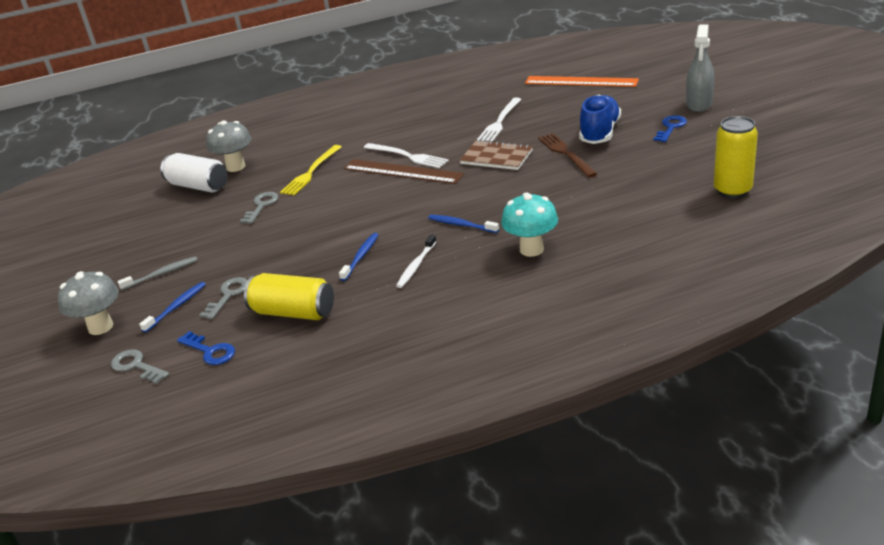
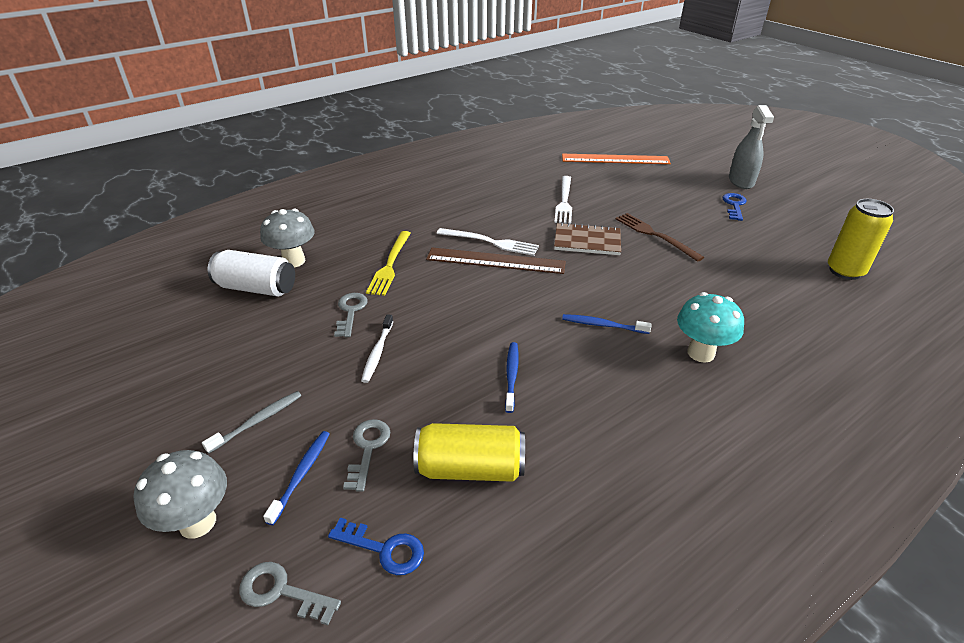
camera: 20 degrees left, 5 degrees up
white toothbrush [396,234,437,288] -> white toothbrush moved to [361,314,393,383]
blue shoe [579,95,621,144] -> none

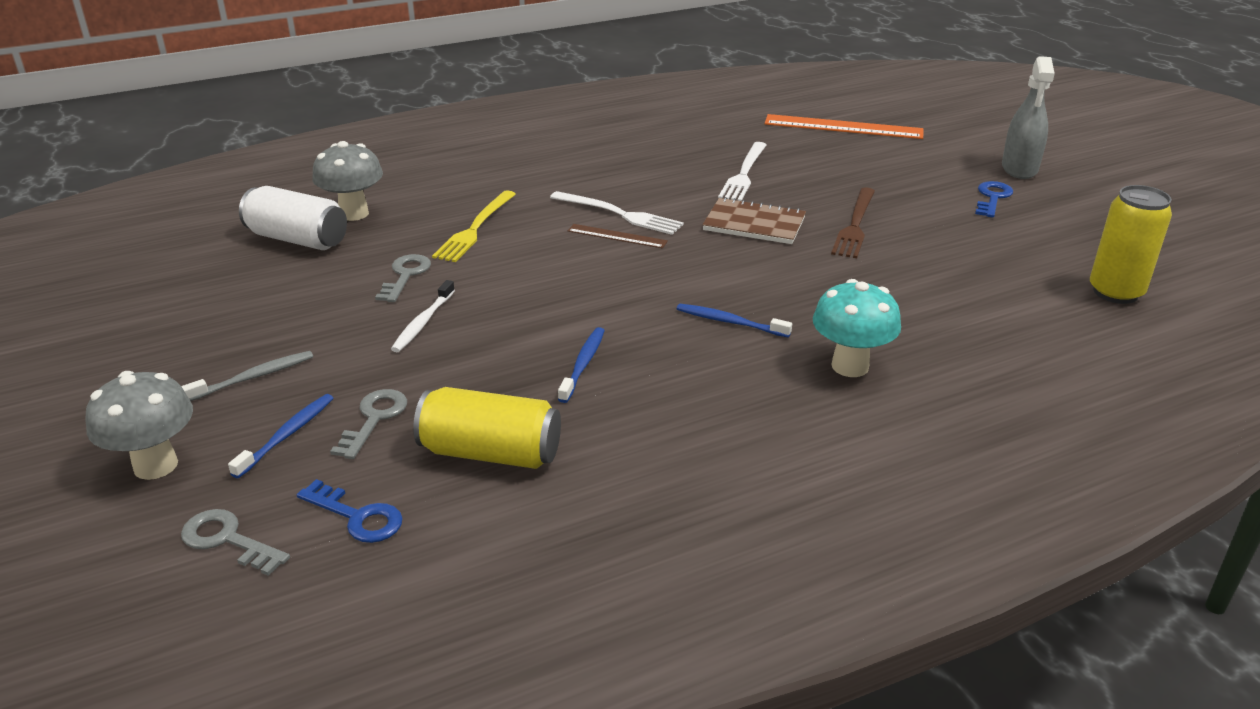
camera: 10 degrees right, 5 degrees down
brown ruler [426,248,566,274] -> brown ruler [568,224,668,248], size x0.54
brown fork [616,213,704,262] -> brown fork turned 135 degrees counterclockwise [831,187,875,258]

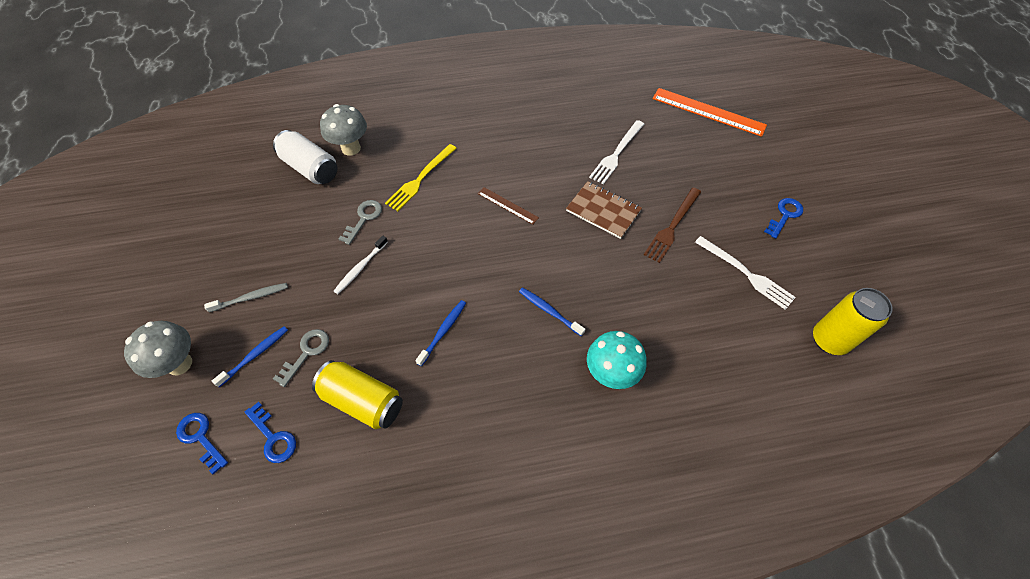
camera: 15 degrees right, 25 degrees up
grey key [181,509,290,576] -> blue key [176,413,228,474]
white fork [550,191,684,235] -> white fork moved to [695,236,796,310]
grey spray bottle [1002,56,1055,179] -> none

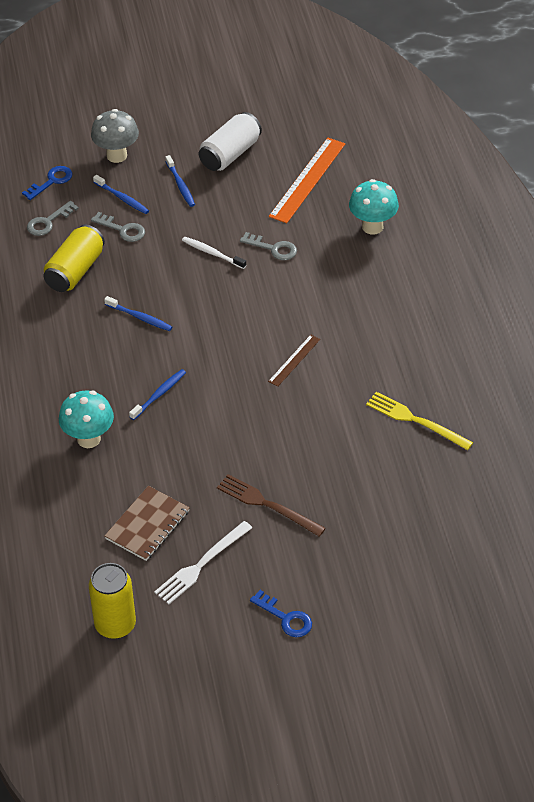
camera: 90 degrees right, 10 degrees down
grey toothbrush [204,283,288,312] -> blue toothbrush [165,155,195,207]
blue key [245,402,296,463] -> grey key [27,201,79,236]
white can [273,130,338,184] -> white can moved to [199,112,262,171]
grey mushroom [320,104,367,156] -> turquoise mushroom [349,179,399,235]
yellow fork [385,144,457,211] -> yellow fork moved to [366,392,473,450]
brown notebook [566,181,642,239] -> brown notebook moved to [104,486,190,561]
white fork [589,120,644,184] -> none
orange ruler [653,88,767,137] -> orange ruler moved to [269,138,345,223]

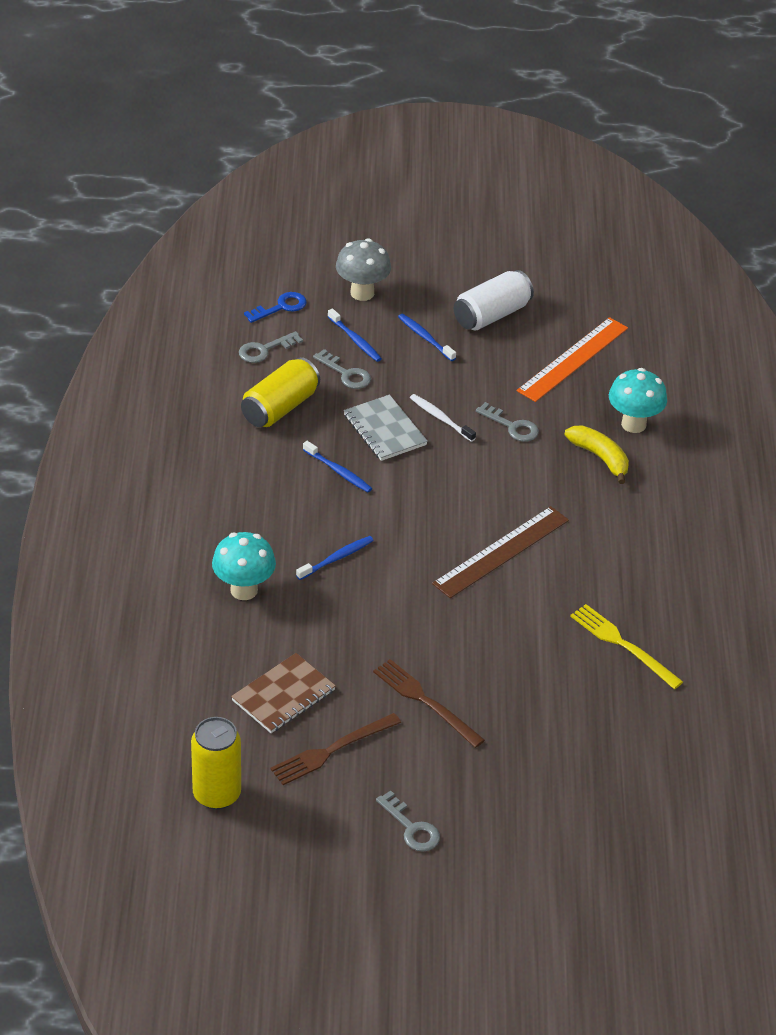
camera: 10 degrees right, 5 degrees down
white fork [154,521,252,604] -> brown fork [270,713,401,785]
blue toothbrush [165,155,195,207] -> blue toothbrush turned 150 degrees clockwise [398,314,456,361]
blue key [250,590,312,637] -> grey key [376,790,440,852]
brown ruler [268,334,320,387] -> brown ruler [432,506,569,598], size x1.87
none -> grey notebook [344,394,428,461]
none -> yellow banana [564,425,629,484]

